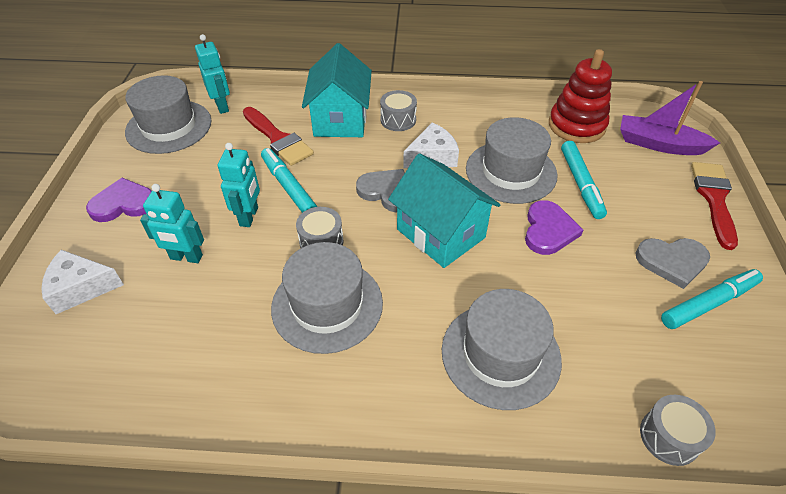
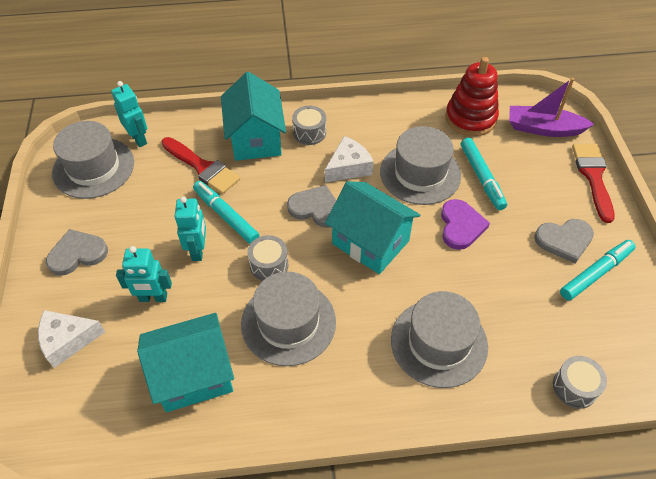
camera: 10 degrees left, 5 degrees up
purple heart [86,178,152,222] -> grey heart [46,229,108,276]
none -> turquoise house [137,313,234,412]

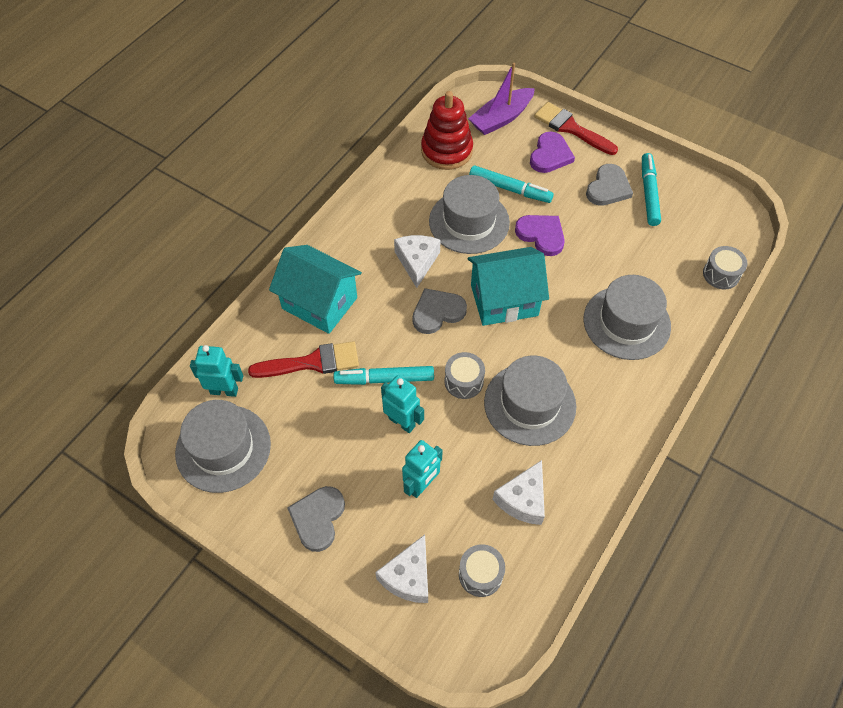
camera: 50 degrees left, 5 degrees up
turquoise house [137,313,234,412] -> white cheese [492,460,545,525]
grey drum [292,106,326,145] -> grey drum moved to [459,544,505,597]
none -> purple heart [530,132,575,173]

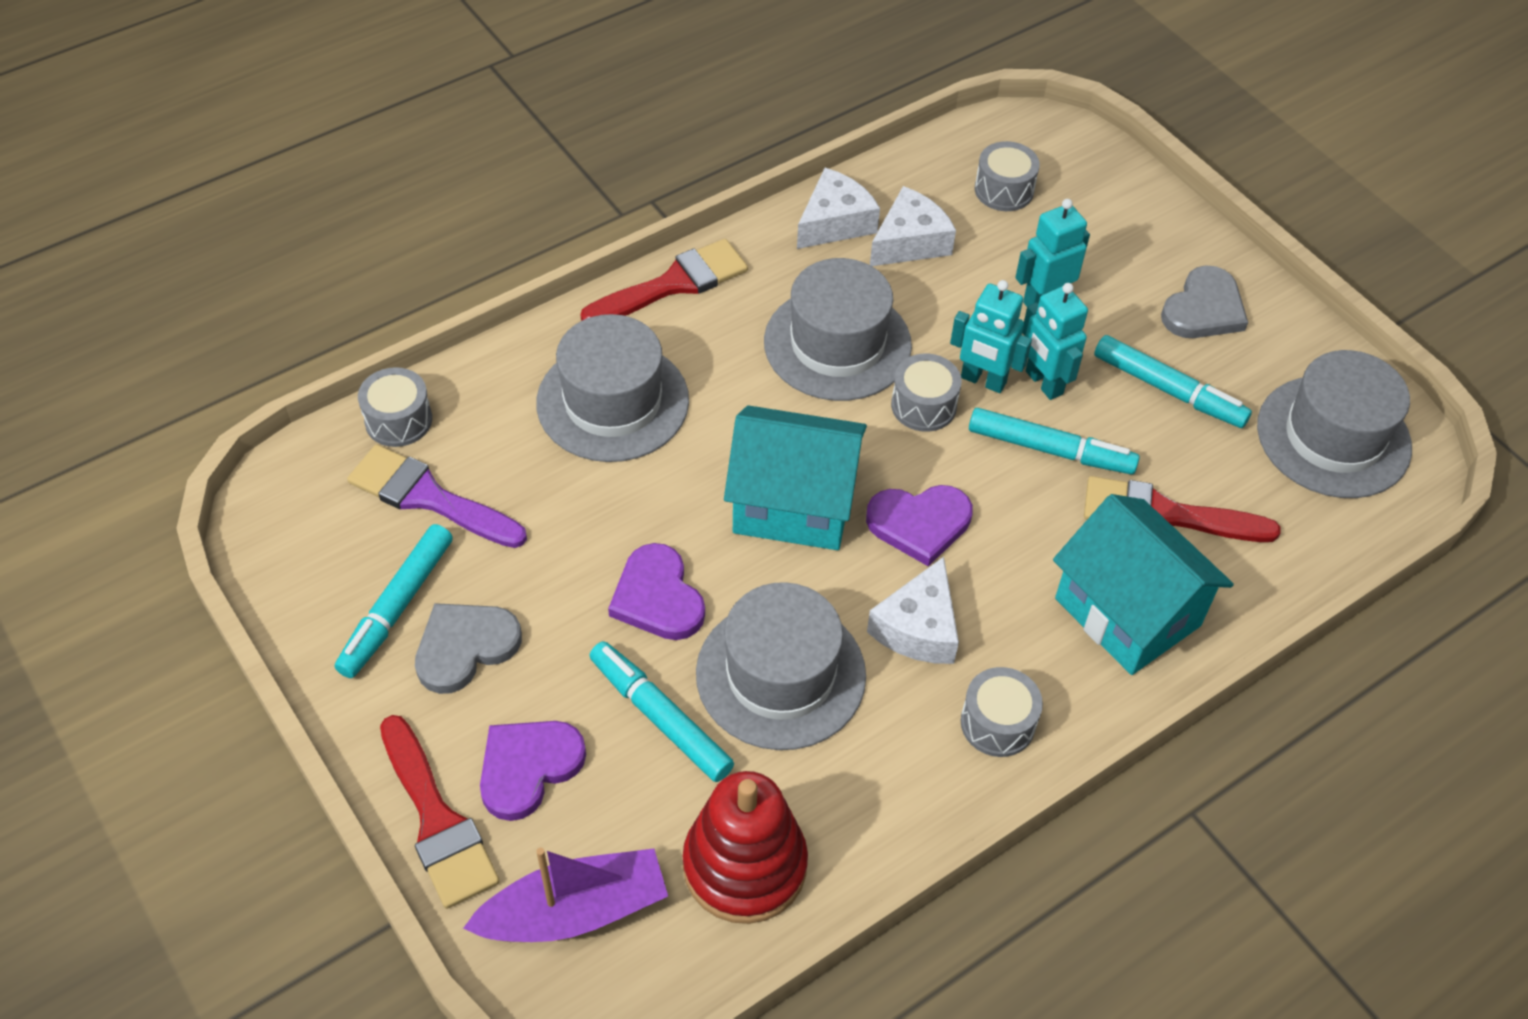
camera: 160 degrees left, 5 degrees down
turquoise robot [190,345,243,397] -> turquoise robot moved to [950,280,1032,393]
white cheese [375,535,428,603] -> white cheese moved to [797,168,880,249]
grey heart [412,288,467,334] -> purple heart [866,485,973,566]
none -> purple brush [347,444,527,548]
none -> red brush [581,239,748,321]
none -> grey drum [961,667,1043,757]
none -> turquoise marker [1094,335,1252,428]

